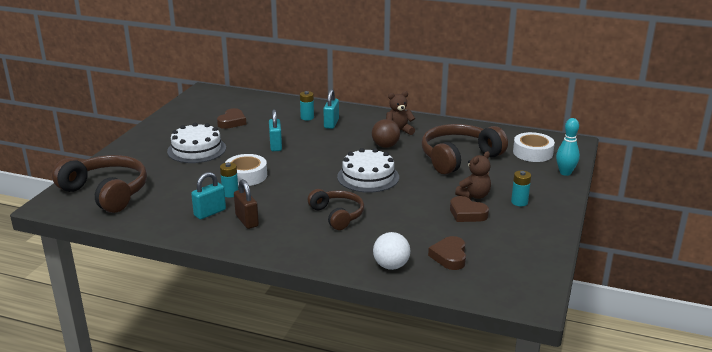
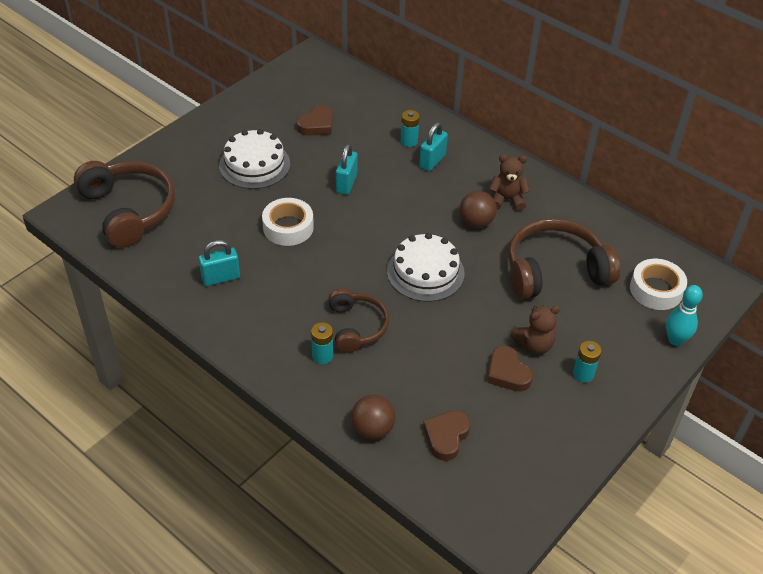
camera: 20 degrees right, 20 degrees up
turquoise battery [220,162,238,198] -> turquoise battery moved to [311,322,333,364]
brown padlock [234,179,259,229] -> none
white ball [373,232,410,270] -> brown ball [351,395,396,439]

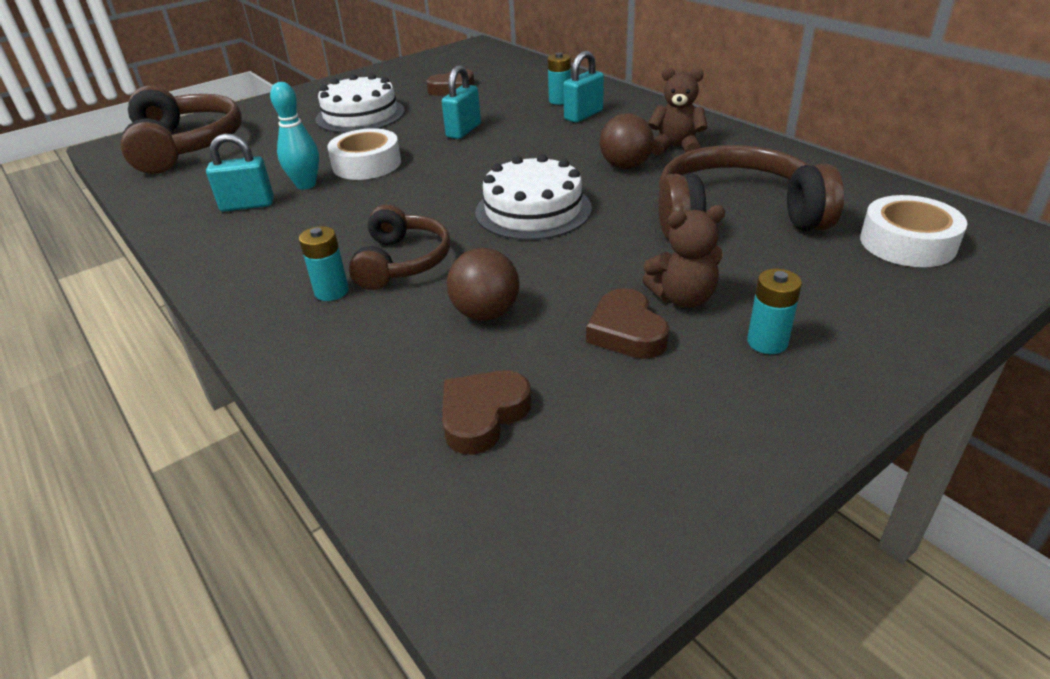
camera: 15 degrees right, 10 degrees down
brown ball [351,395,396,439] -> brown ball moved to [447,248,519,321]
turquoise bowling pin [666,285,703,346] -> turquoise bowling pin moved to [270,82,319,190]

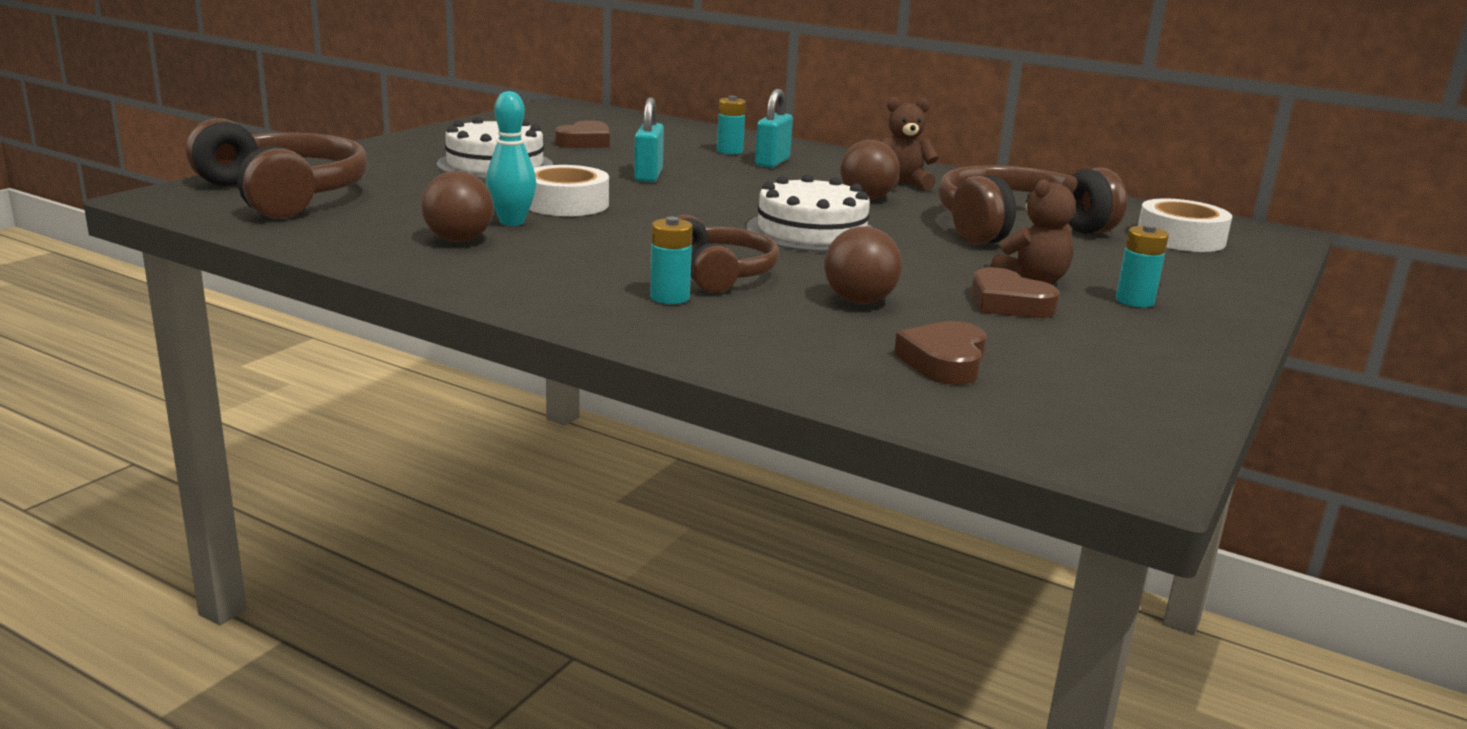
camera: 25 degrees left, 15 degrees down
turquoise padlock [206,133,274,212] -> brown ball [421,171,494,242]

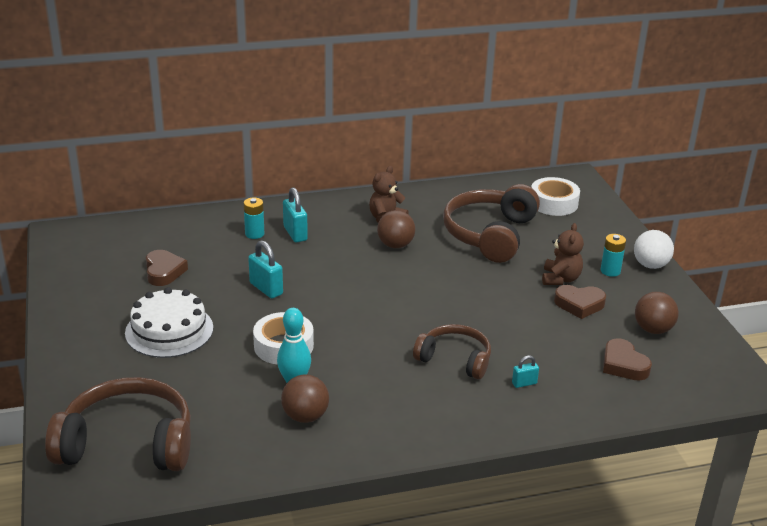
camera: 45 degrees left, 10 degrees up
turquoise battery [650,217,693,304] -> none
white cake [746,174,872,252] -> none
brown ball [824,226,902,304] -> brown ball moved to [635,292,679,334]
none -> turquoise padlock [512,355,539,388]
none -> white ball [634,230,674,269]

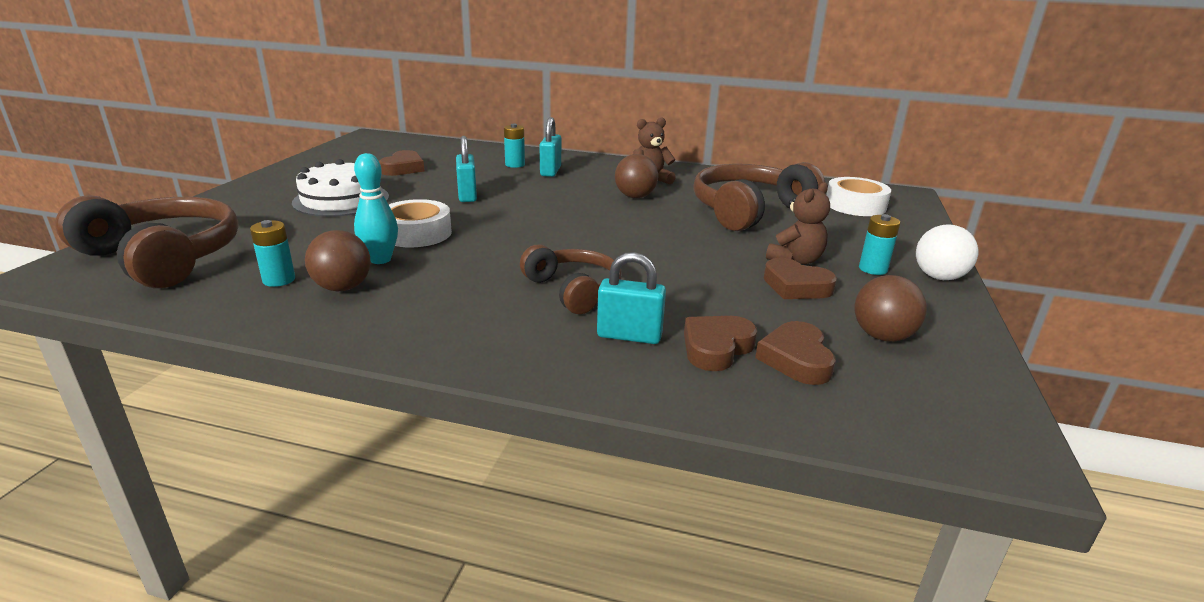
camera: 30 degrees right, 5 degrees down
turquoise padlock [512,355,539,388] -> turquoise padlock [597,252,666,344], size x1.76
none -> turquoise battery [250,220,295,287]
none -> brown heart [684,316,757,371]

